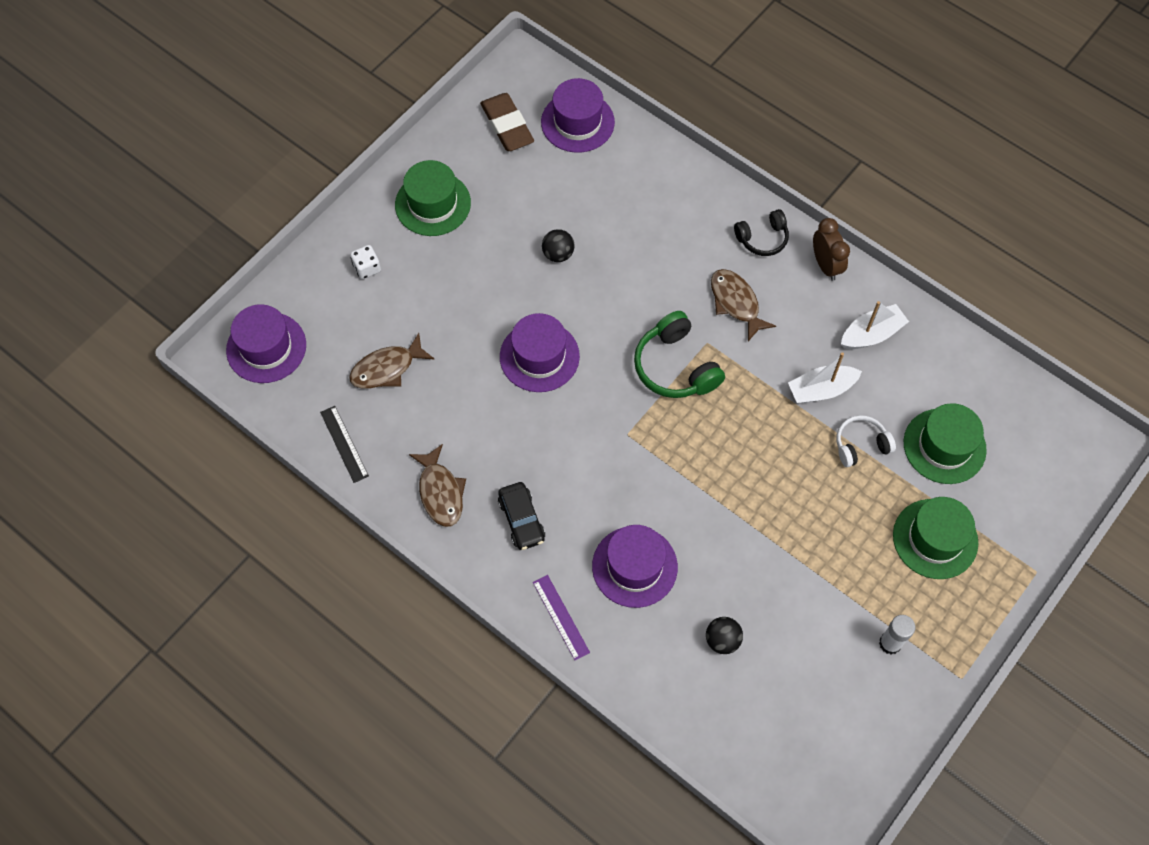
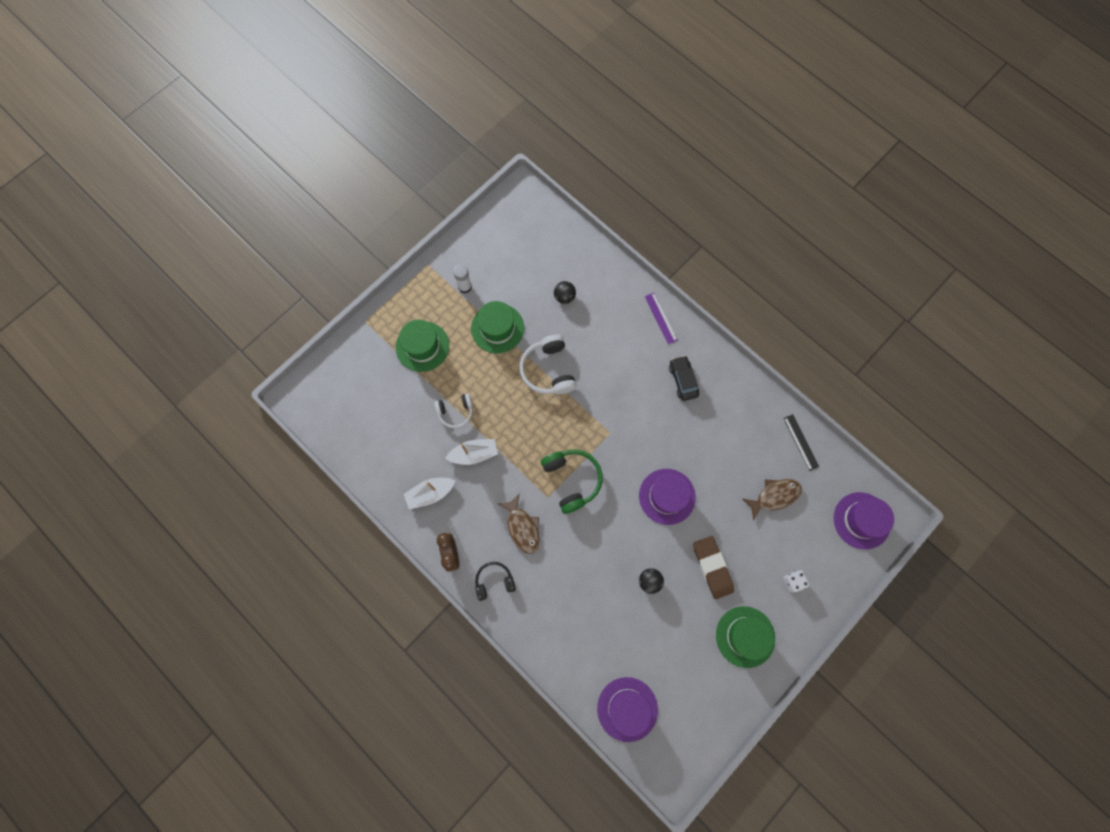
camera: 175 degrees left, 10 degrees up
brown fish [409,444,466,527] -> none
brown eraser [480,93,534,151] -> brown eraser moved to [693,536,734,600]
purple hat [592,525,678,608] -> none
green hat [904,403,987,484] -> green hat moved to [471,301,524,353]
none -> white headphones [519,334,577,394]

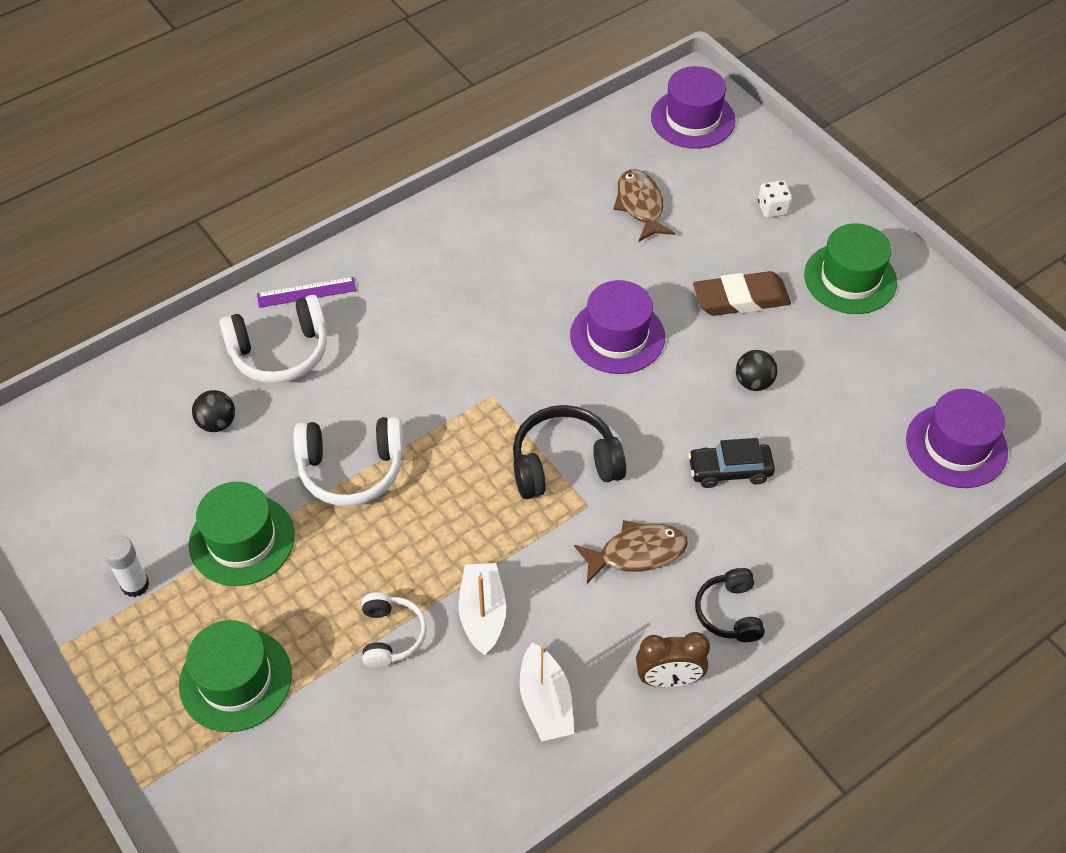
camera: 80 degrees left, 20 degrees down
green headphones [541,450,603,514] -> black headphones [513,405,626,499]
black car [669,355,699,401] -> black car moved to [688,438,775,488]
black ruler [783,414,819,471] -> none
none -> white headphones [220,295,327,383]

